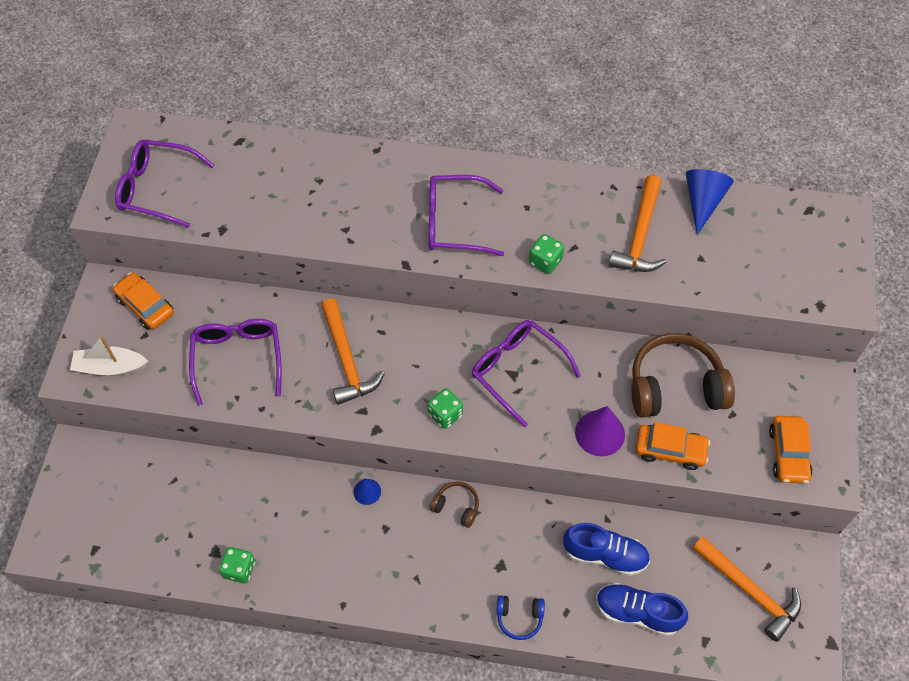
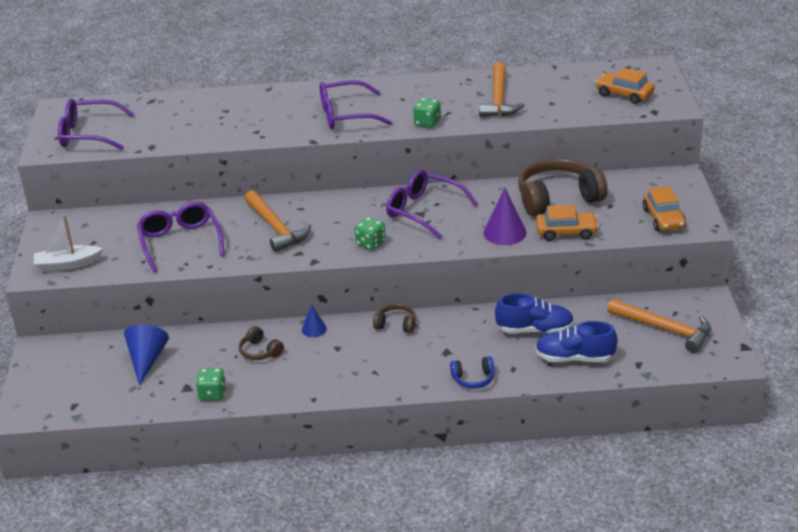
camera: 10 degrees left, 25 degrees down
orange car [113,273,174,330] -> orange car moved to [595,68,655,104]
blue cone [686,169,734,235] -> blue cone moved to [124,325,169,386]
none -> brown headphones [239,326,284,360]

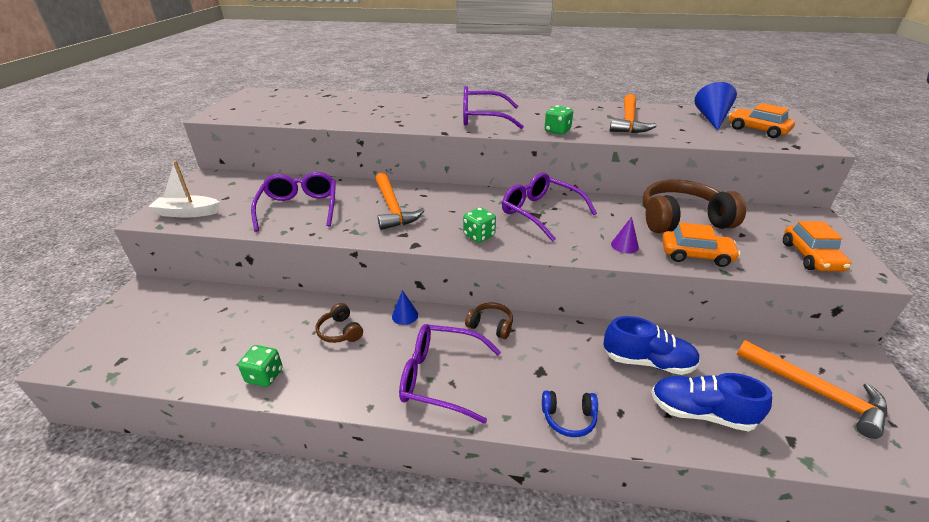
camera: 10 degrees right, 0 degrees up
purple glasses [58,98,134,150] -> purple glasses moved to [399,324,501,424]
blue cone [124,325,169,386] -> blue cone moved to [695,82,737,130]
purple cone [483,188,527,245] -> purple cone [611,217,639,253], size x0.57

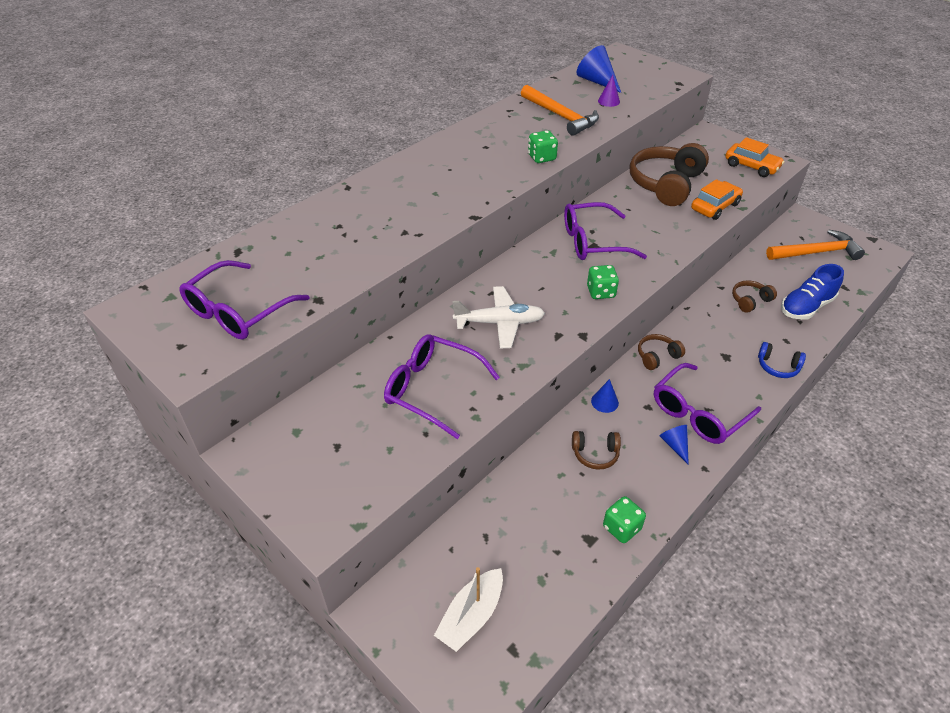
camera: 55 degrees left, 10 degrees up
white boat [149,161,220,218] -> white boat moved to [434,567,503,652]
orange hammer [375,173,425,230] -> white plane [452,286,545,348]
purple glasses [463,86,524,129] -> purple glasses moved to [179,260,310,340]
blue headphones [542,391,598,437] -> blue headphones turned 75 degrees clockwise [758,342,806,378]
blue shoe [603,316,700,375] -> brown headphones [732,280,777,313]
purple cone [611,217,639,253] -> purple cone moved to [598,75,620,107]
orange car [729,103,795,138] -> none
none -> blue cone [660,425,689,465]

